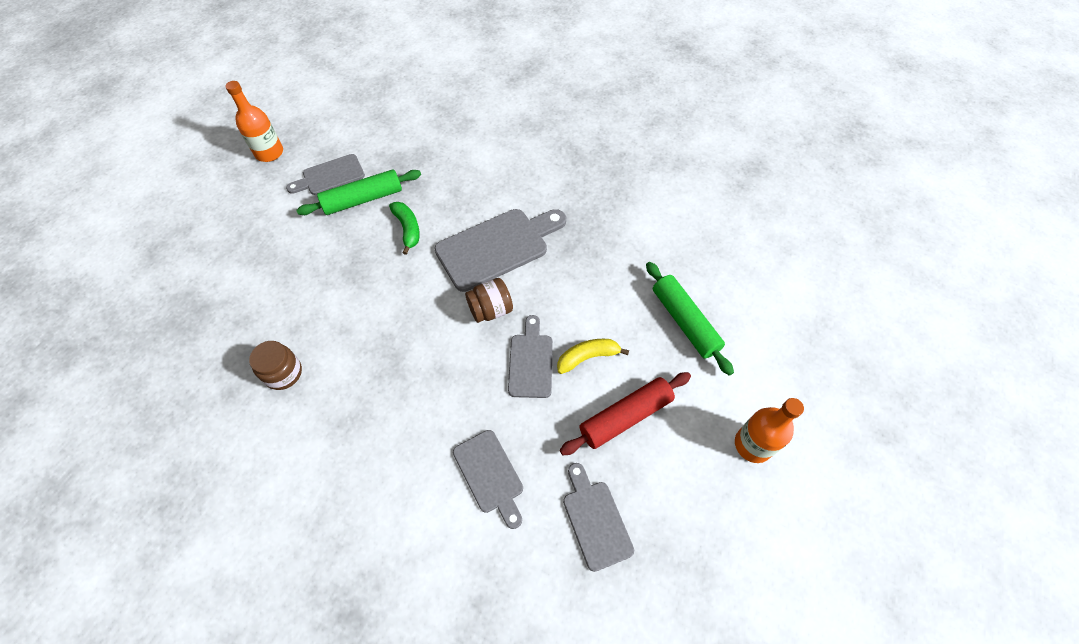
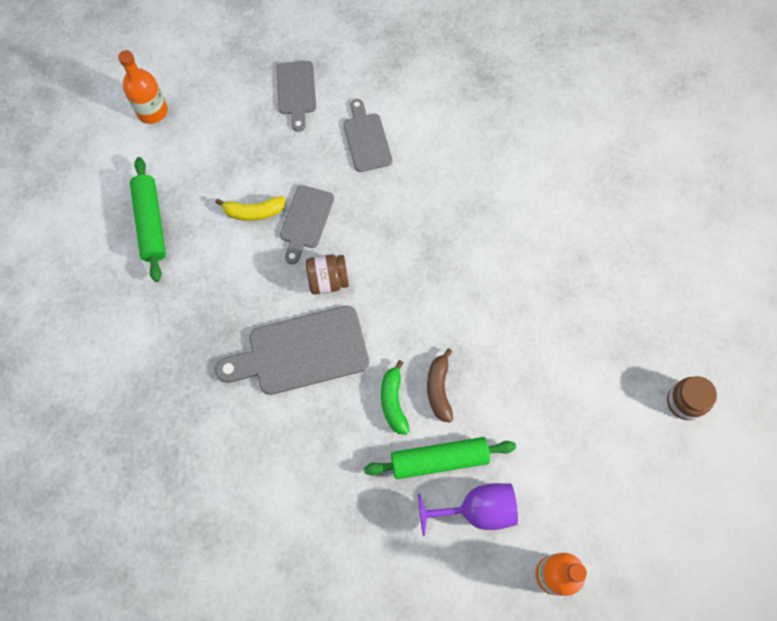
camera: 165 degrees left, 10 degrees up
brown jar [249,341,302,390] -> brown jar moved to [667,376,717,420]
grey cutting board [286,154,365,195] -> purple goblet [418,483,518,536]
red rolling pin [560,372,691,455] -> none
none -> brown banana [427,348,453,423]

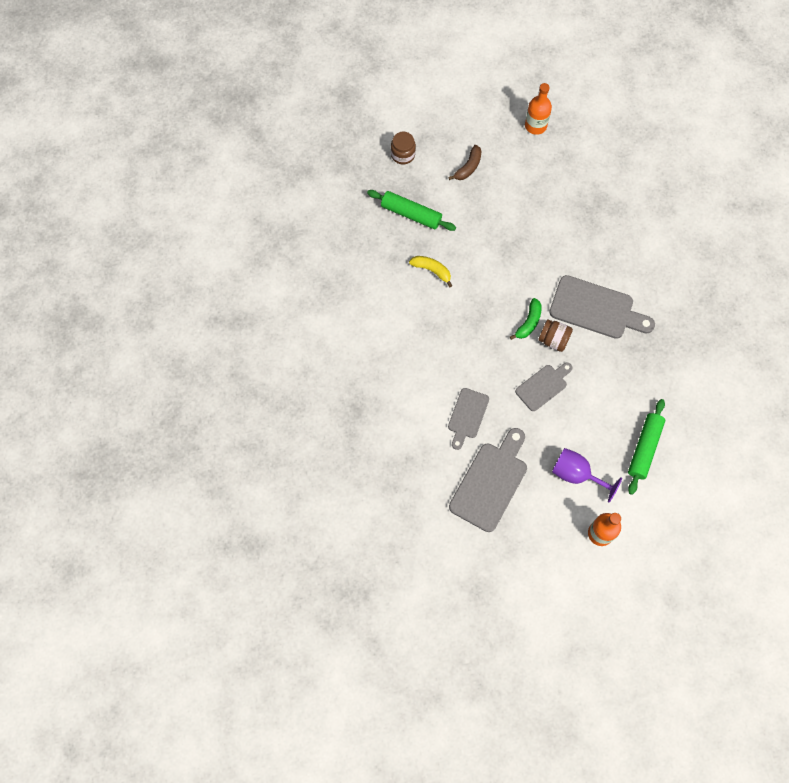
camera: 145 degrees left, 0 degrees up
yellow banana [215,197,286,221] -> yellow banana moved to [409,256,452,288]
grey cutting board [276,61,316,132] -> grey cutting board [449,428,527,532], size x1.68
green rolling pin [364,437,516,479] -> green rolling pin moved to [367,190,456,231]
green banana [381,360,409,435] -> green banana moved to [510,298,541,340]
purple goblet [418,483,518,536] -> purple goblet moved to [552,448,622,502]
brown banana [427,348,453,423] -> brown banana moved to [448,145,482,180]

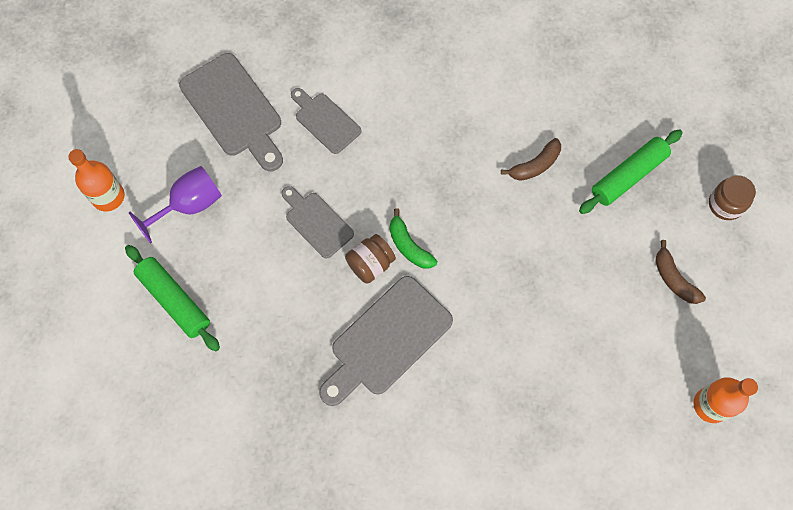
camera: 115 degrees right, 0 degrees up
yellow banana [409,256,452,288] -> brown banana [501,138,561,181]
grey cutting board [515,362,573,411] -> grey cutting board turned 150 degrees clockwise [282,186,354,259]

